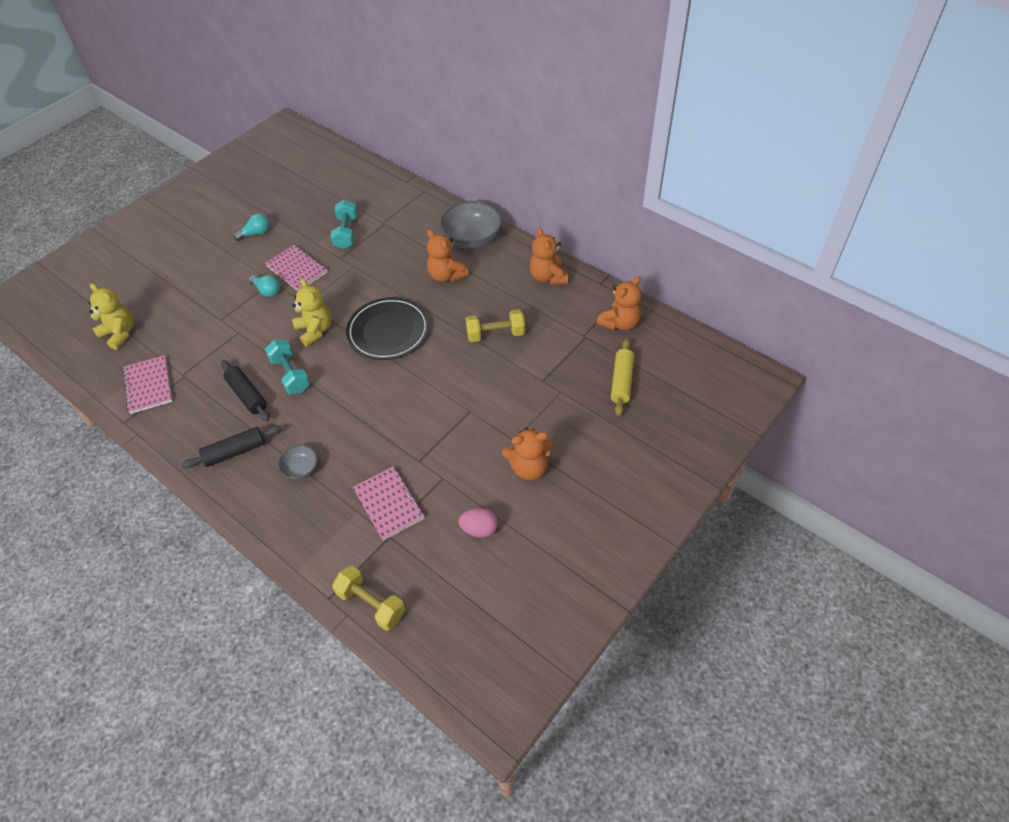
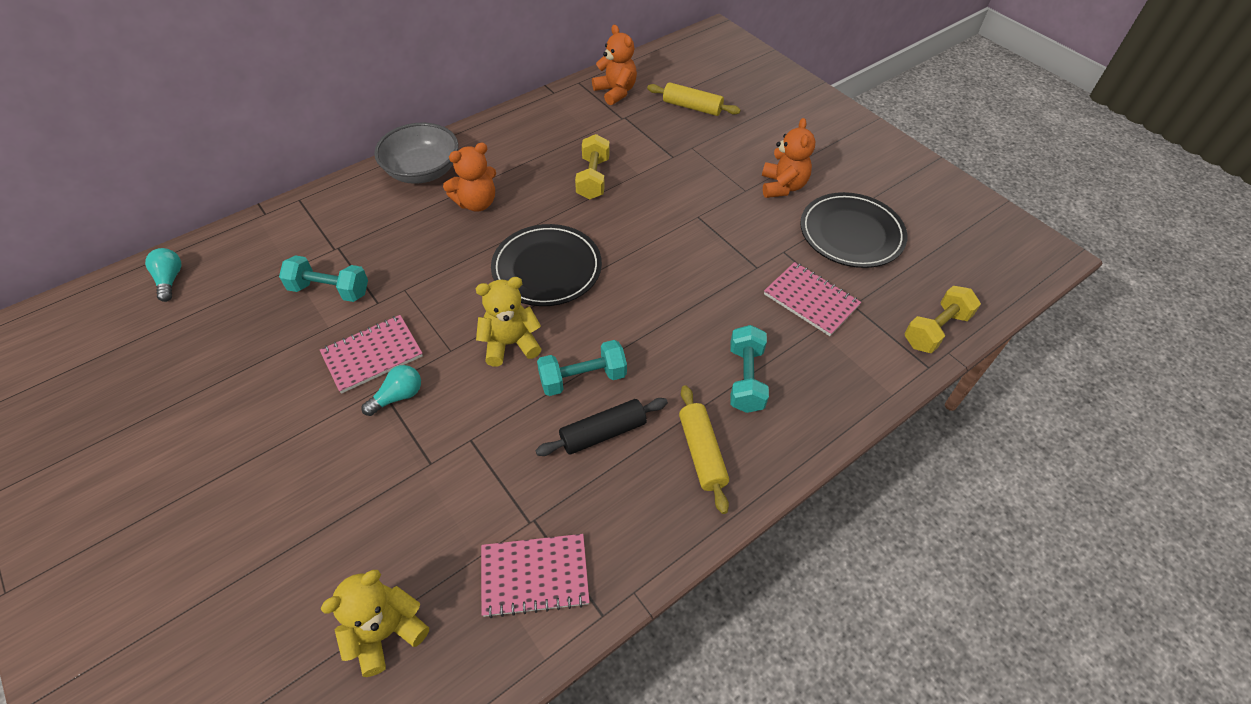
camera: 80 degrees left, 0 degrees up
black rolling pin [181,426,282,468] -> yellow rolling pin [679,385,729,514]
turquoise light bulb [233,214,269,241] -> turquoise light bulb moved to [145,248,182,302]
grey bowl [278,445,318,480] -> turquoise dumbbell [730,325,769,413]
pink notebook [353,466,425,541] -> pink notebook turned 60 degrees clockwise [764,262,861,336]
pink egg [458,508,498,538] -> black plate [800,192,907,268]
orange teddy bear [529,227,568,285] -> none

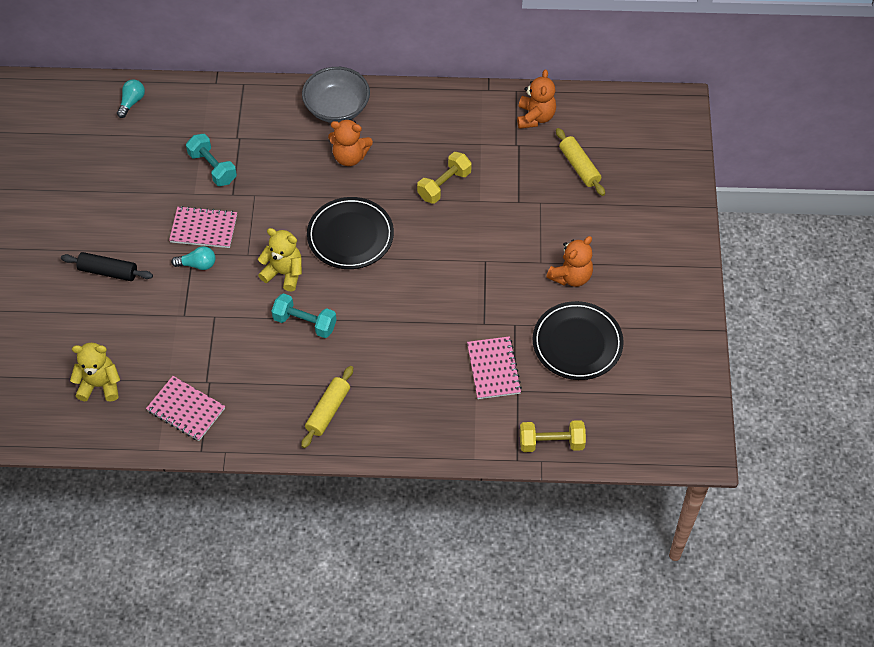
camera: 40 degrees right, 5 degrees up
black rolling pin [535,398,668,456] -> black rolling pin moved to [61,252,153,281]
turquoise dumbbell [730,325,769,413] -> none

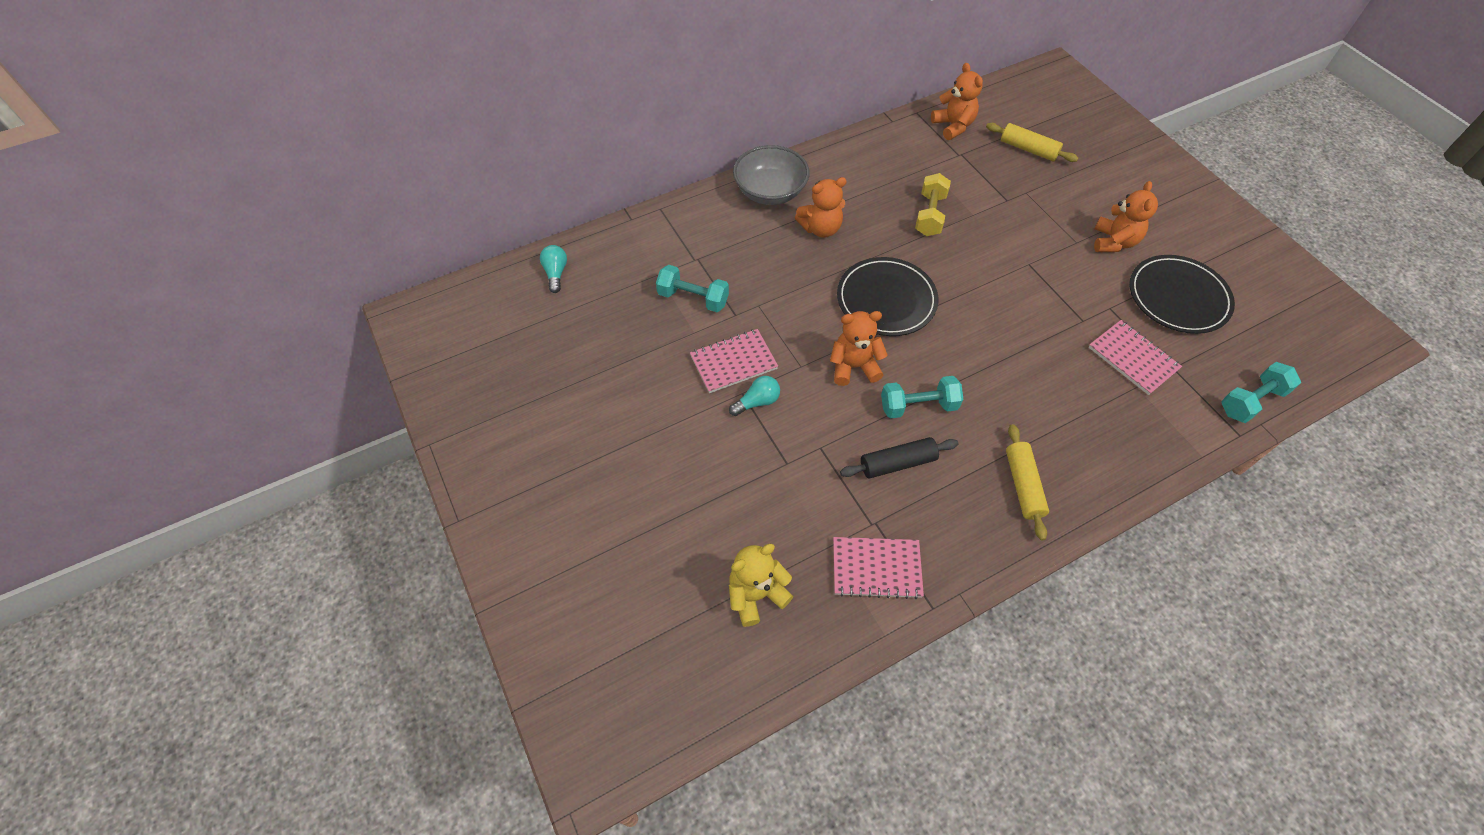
camera: 30 degrees left, 0 degrees up
black rolling pin [61,252,153,281] -> black rolling pin moved to [840,437,958,479]
yellow teddy bear [258,228,302,292] -> orange teddy bear [830,311,888,386]
yellow dumbbell [520,420,586,452] -> turquoise dumbbell [1221,362,1301,423]

